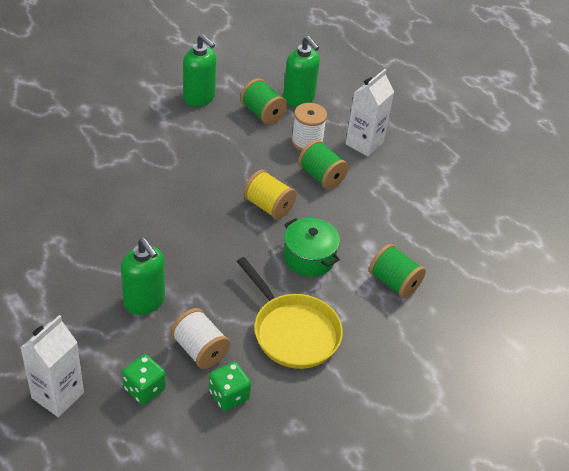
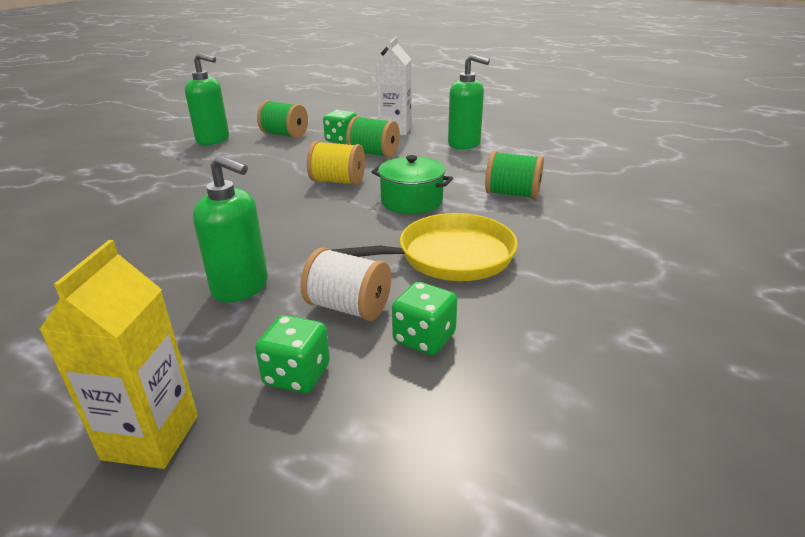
camera: 20 degrees left, 15 degrees down
white carton [20,315,84,417] -> yellow carton [39,240,198,469]
yellow pan [237,257,343,369] -> yellow pan turned 45 degrees counterclockwise [332,213,518,281]
green soap dispenser [283,36,320,107] -> green soap dispenser moved to [448,54,490,150]
white spool [291,103,327,151] -> green dice [323,110,357,144]

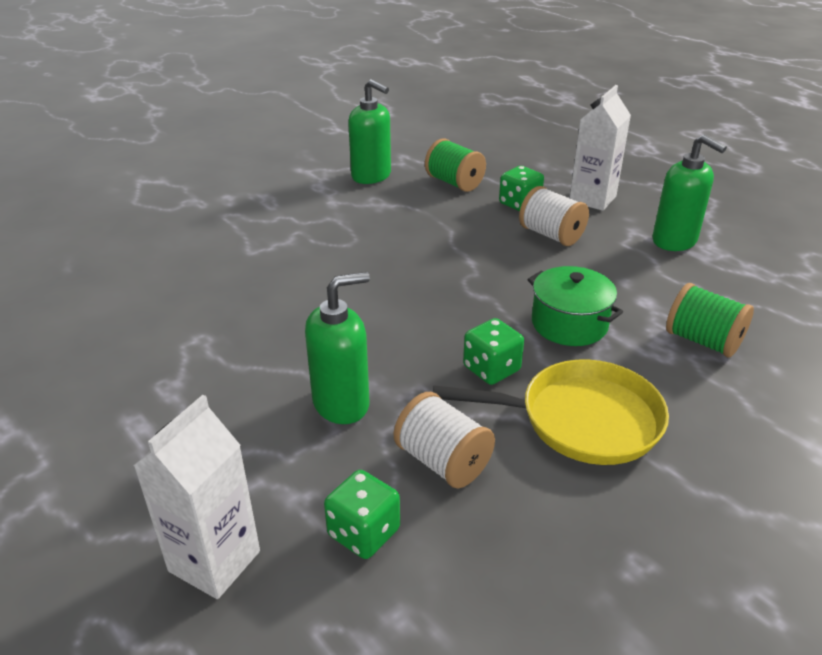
camera: 20 degrees right, 5 degrees up
yellow carton [39,240,198,469] -> white carton [134,395,260,599]
green soap dispenser [193,155,268,303] -> green soap dispenser turned 75 degrees counterclockwise [305,272,370,424]
yellow spool [307,141,365,185] -> none
green spool [346,116,400,158] -> white spool [519,186,589,246]
green dice [392,282,457,355] -> green dice moved to [463,318,524,385]

